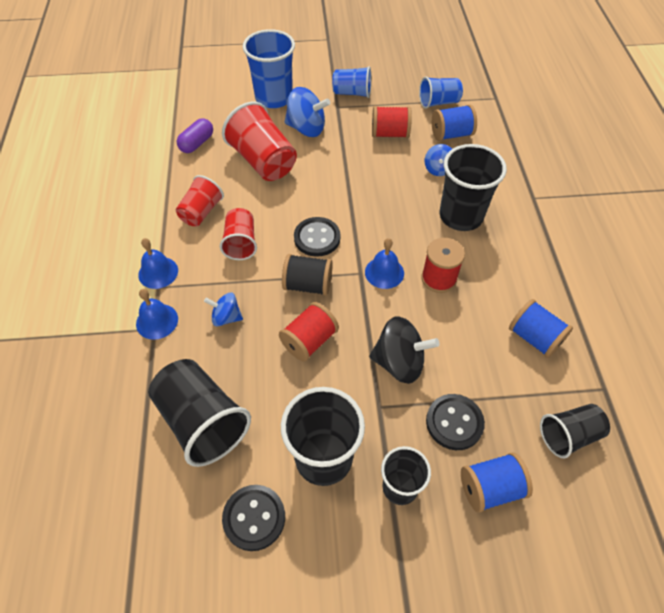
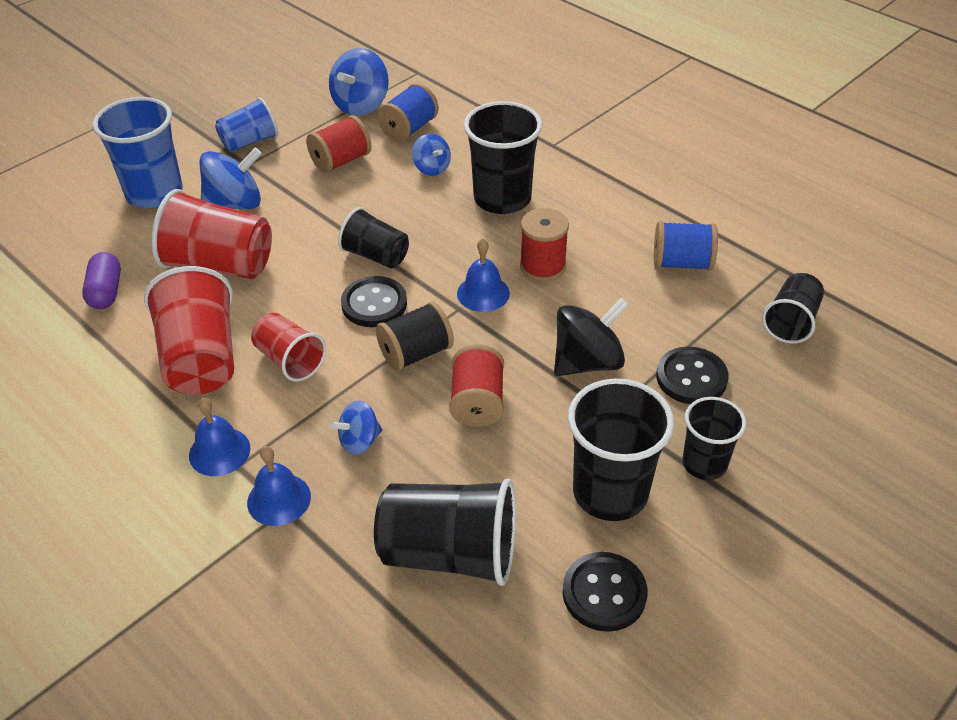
camera: 40 degrees left, 10 degrees down
red cup [176,175,224,226] -> red cup [144,266,234,395], size x1.65
blue cup [419,77,463,109] -> blue spinning top [329,48,389,116]
blue spool [461,452,533,512] -> none
none -> black cup [338,207,409,268]

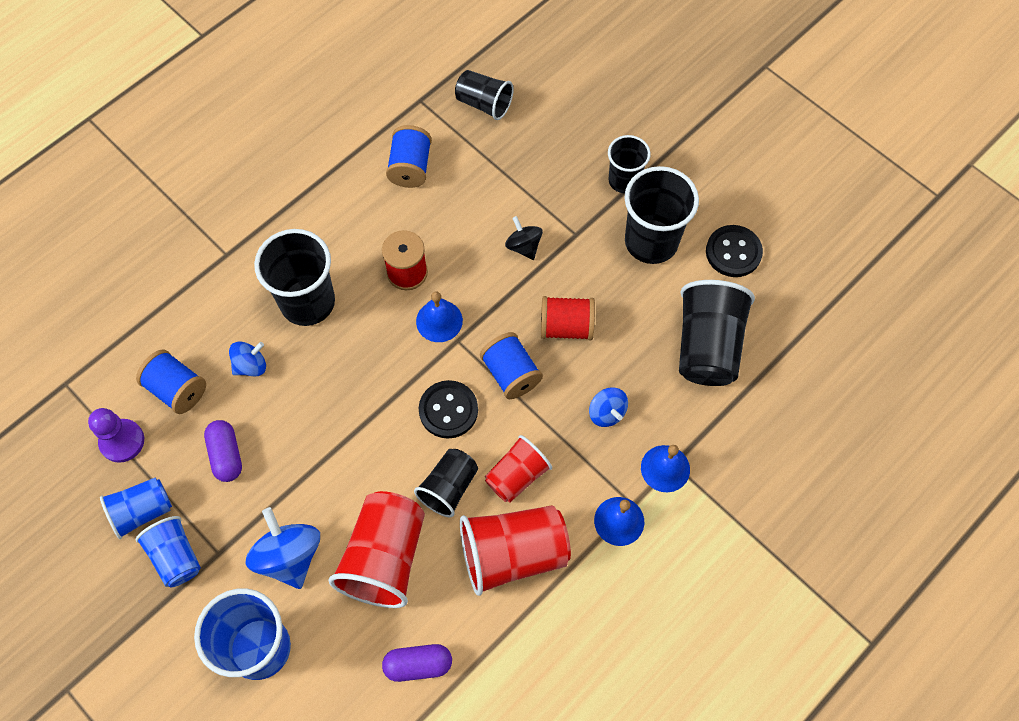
camera: 90 degrees left, 20 degrees up
red spool [306,115,371,173] -> purple capsule [204,420,242,482]
blue spinning top [329,48,389,116] -> purple pawn [88,408,144,463]
black cup [338,207,409,268] -> black cup moved to [414,449,478,517]
black spool [376,302,454,371] -> blue spool [480,332,543,399]
black spinning top [554,298,629,376] -> black spinning top [505,216,543,260], size x0.59
black button [656,346,729,404] -> none
none -> blue cup [100,477,172,539]

